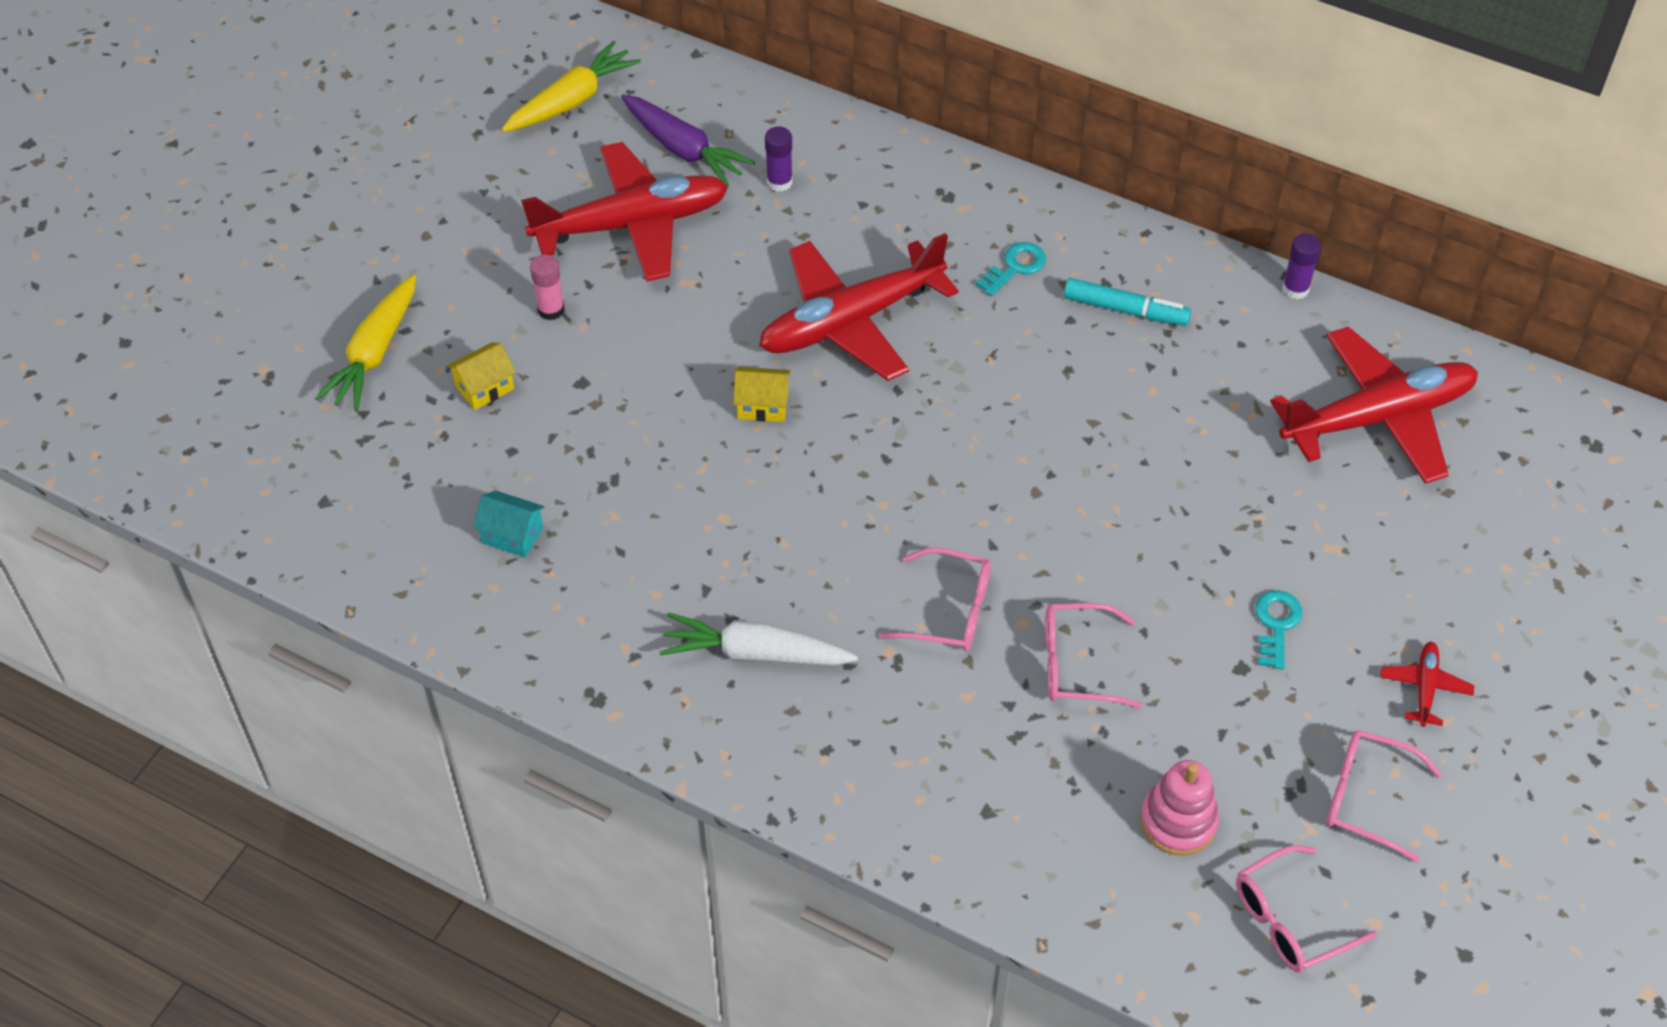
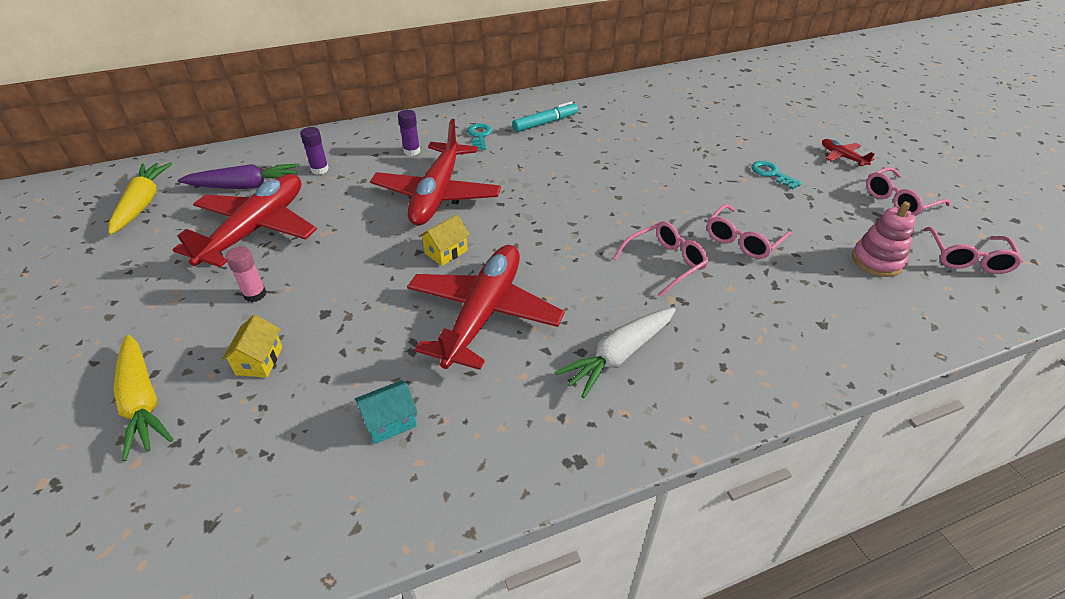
camera: 50 degrees left, 10 degrees down
red plane [1270,327,1478,484] -> red plane moved to [407,245,565,370]
purple glue stick [1282,233,1321,299] -> purple glue stick moved to [398,110,420,156]

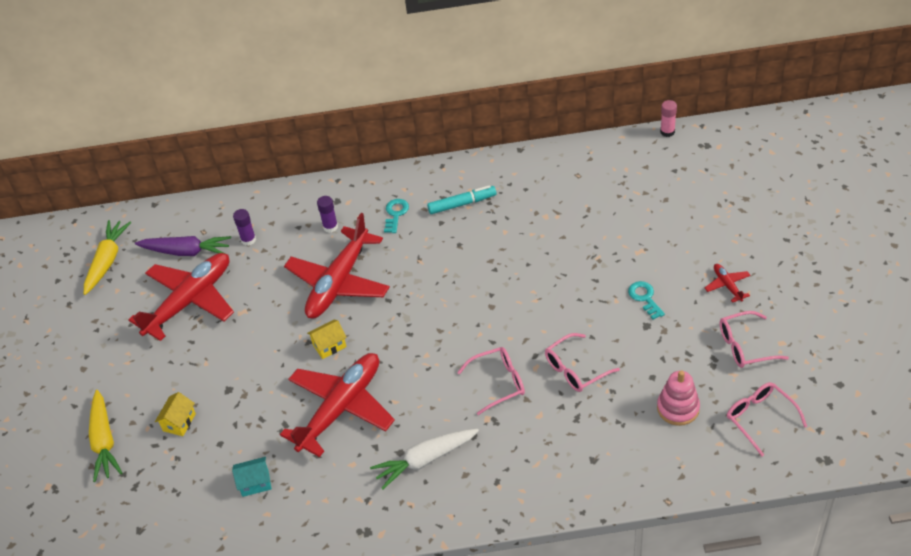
camera: 20 degrees right, 5 degrees up
pink glue stick [226,246,266,302] -> pink glue stick moved to [660,100,677,137]
pink glasses [923,227,1023,274] -> pink glasses turned 120 degrees clockwise [727,382,807,457]

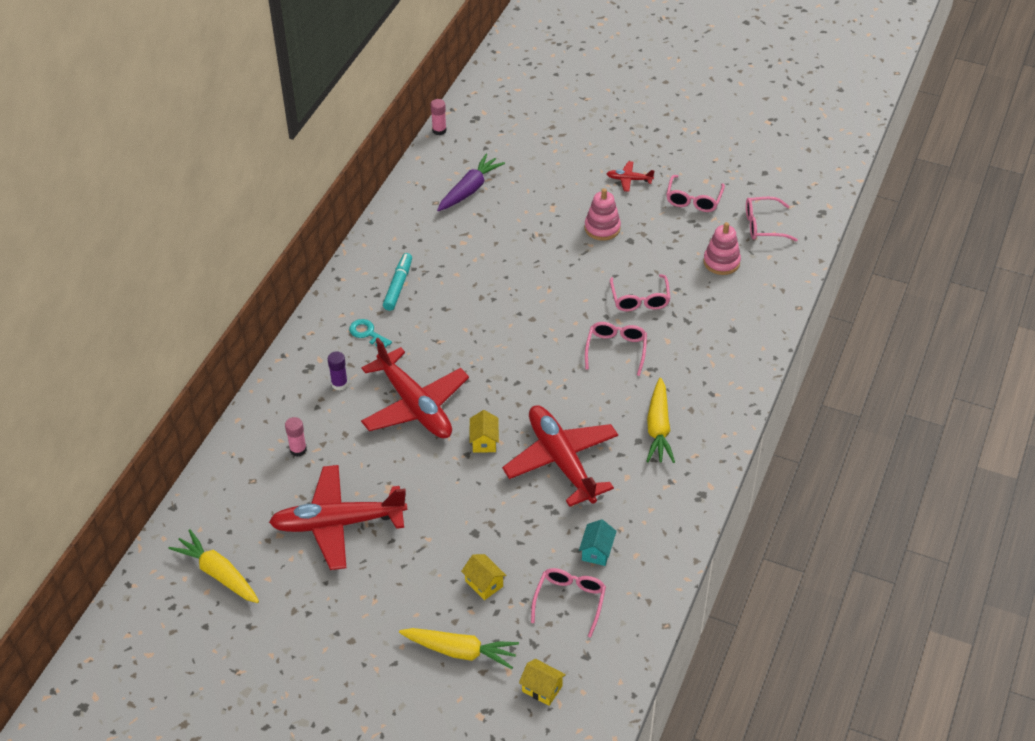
camera: 65 degrees left, 0 degrees up
red plane [128,253,234,341] -> red plane turned 75 degrees counterclockwise [269,465,408,570]
purple carrot [135,236,231,256] -> purple carrot moved to [437,154,505,211]
purple glue stick [233,209,256,246] -> pink glue stick [285,417,307,457]
white carrot [370,429,479,490] -> yellow carrot [646,378,675,463]
turquoise key [628,281,665,320] -> pink stacking toy [584,188,621,241]
none -> yellow house [519,659,566,706]
none -> pink glasses [531,568,606,638]

